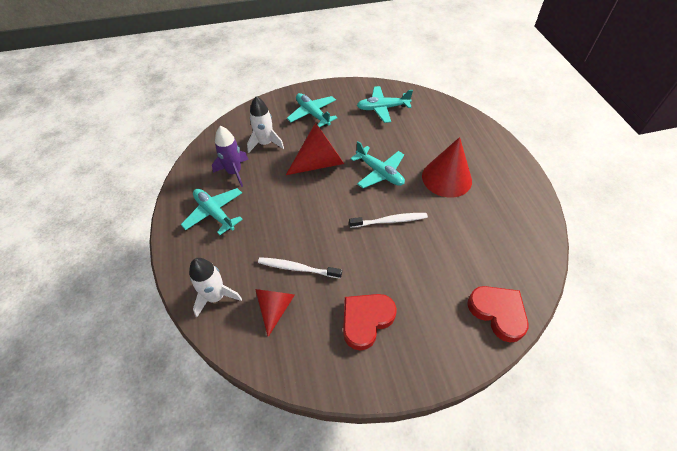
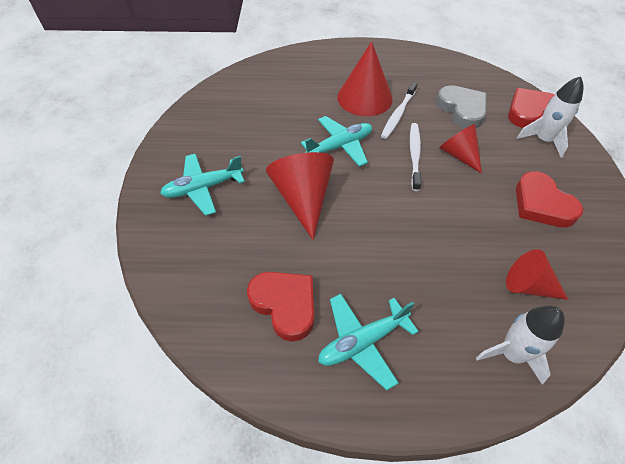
camera: 75 degrees left, 0 degrees up
purple rocket [212,126,249,187] -> red heart [247,272,314,342]
white rocket [247,96,284,153] -> white rocket moved to [517,76,584,158]
white toothbrush [258,257,342,279] -> white toothbrush moved to [381,82,418,139]
turquoise plane [357,86,413,123] -> none
none -> grey heart [436,85,487,128]
none -> red cone [439,124,482,174]

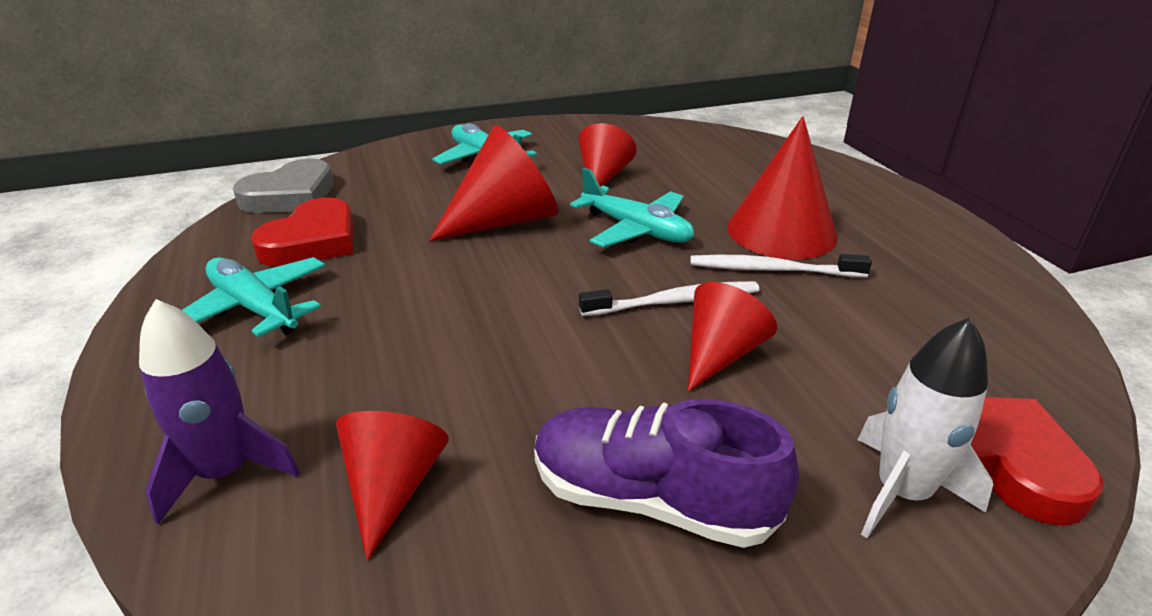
camera: 70 degrees right, 20 degrees down
grey heart [436,85,487,128] -> grey heart moved to [233,159,334,213]
white rocket [476,305,565,385] -> purple rocket [139,299,300,525]
red heart [516,171,583,228] -> purple shoe [534,399,799,548]
none -> red cone [578,123,637,187]

